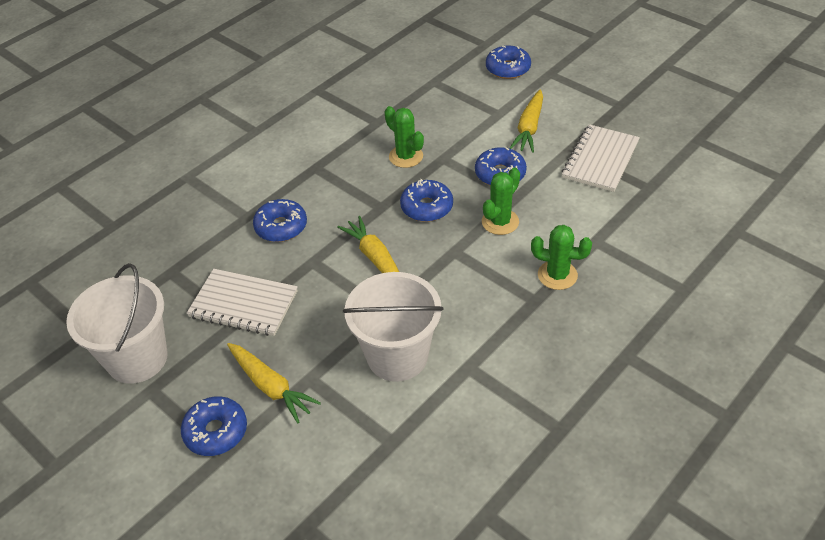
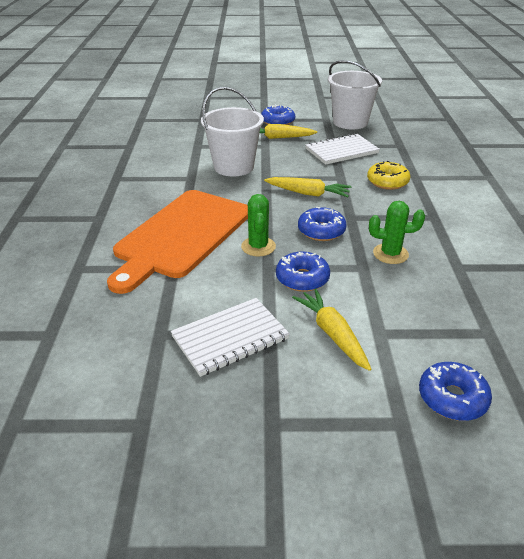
camera: 135 degrees right, 10 degrees down
blue donut [253,199,307,242] -> yellow donut [367,161,410,190]
green cactus [531,225,592,290] -> orange cutting board [107,190,248,294]
white notebook [562,124,640,192] -> white notebook turned 75 degrees clockwise [171,298,290,377]

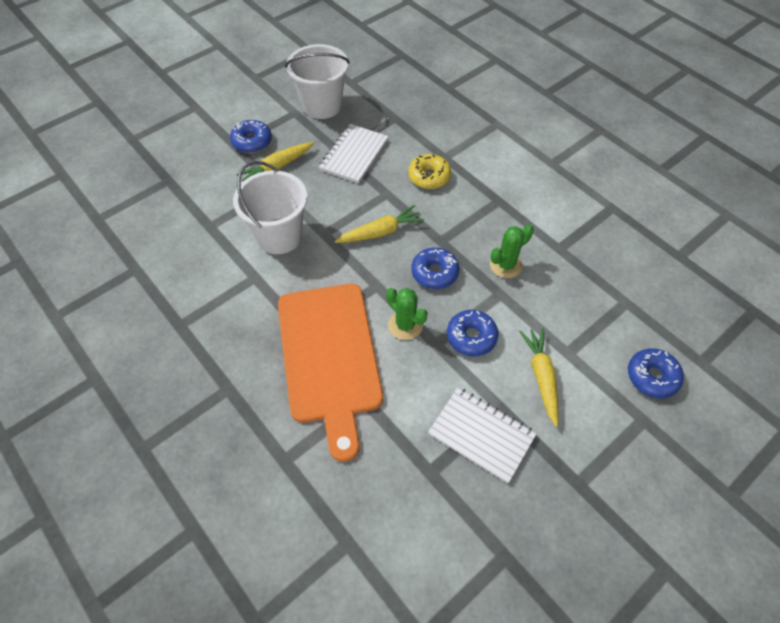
camera: 40 degrees left, 20 degrees up
white notebook [171,298,290,377] -> white notebook turned 75 degrees counterclockwise [428,387,537,483]
yellow carrot [292,289,371,371] -> yellow carrot turned 60 degrees clockwise [519,328,559,427]

